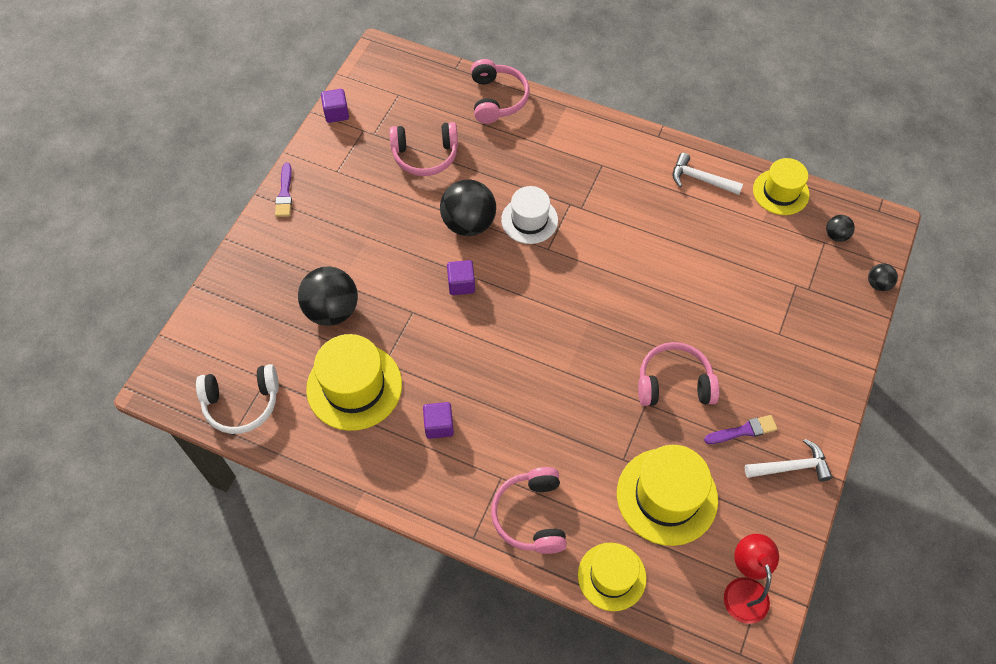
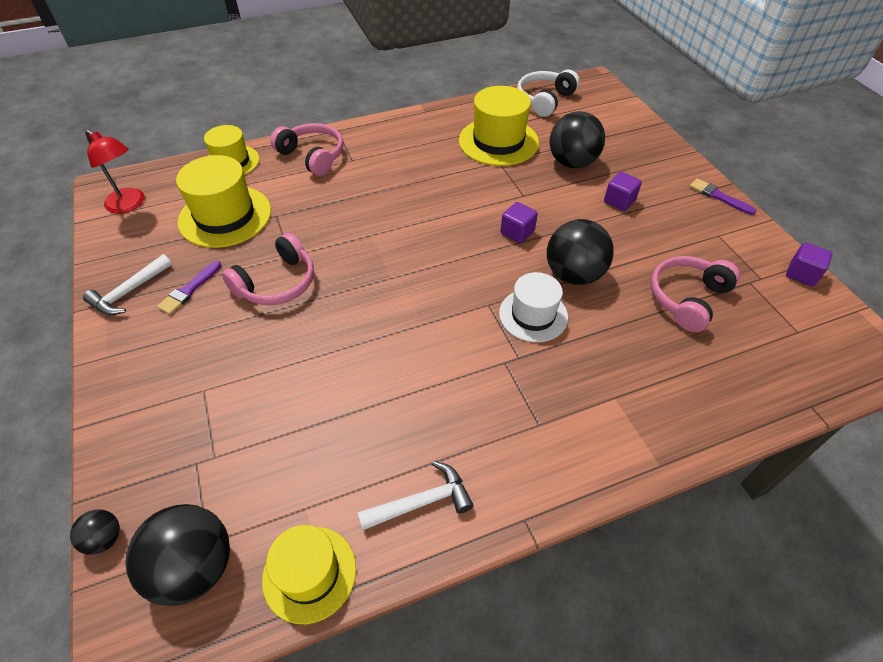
camera: 135 degrees right, 10 degrees down
purple cube [423,402,454,439] -> purple cube moved to [604,172,642,211]
pink headphones [471,59,530,124] -> none
black ball [826,215,855,242] -> black ball [125,504,230,606], size x2.08

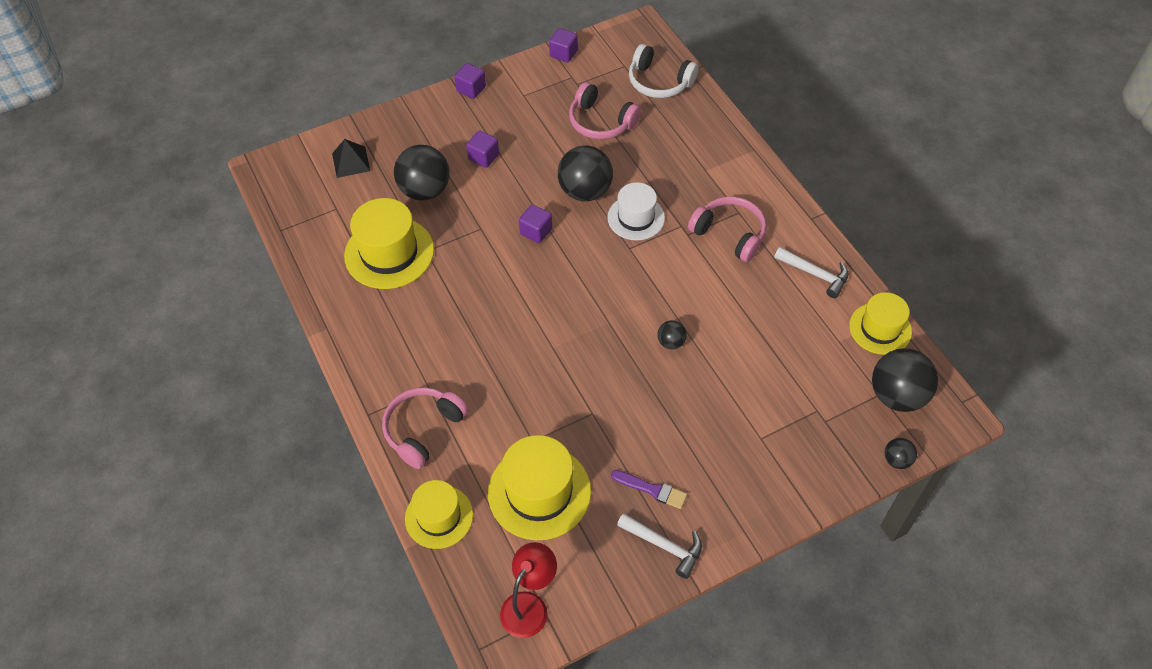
camera: 95 degrees left, 5 degrees up
pink headphones [222,233,314,305] -> pink headphones moved to [688,197,766,262]
white hammer [358,461,474,530] -> white hammer turned 150 degrees clockwise [774,247,848,298]
white headphones [517,70,580,117] -> white headphones moved to [629,44,699,98]
purple brush [690,179,756,215] -> purple cube [454,63,486,99]
none -> black pyramid [332,139,370,178]
none -> black ball [657,320,687,349]

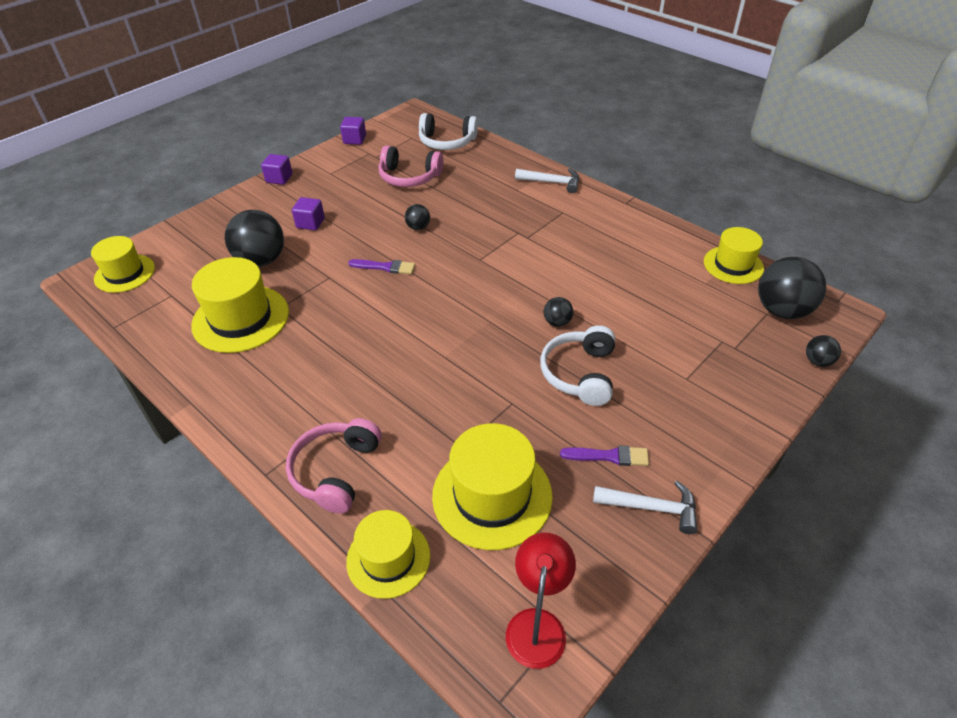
camera: 20 degrees left, 10 degrees down
black pyramid [332,139,370,178] -> none
purple cube [519,204,552,243] -> purple brush [348,259,415,274]
black ball [558,145,613,201] -> black ball [405,204,430,230], size x0.48
white hat [607,182,665,240] -> none
pink headphones [688,197,766,262] -> none
white hammer [774,247,848,298] -> white hammer moved to [515,168,579,193]
none -> yellow hat [91,236,155,293]
none -> white headphones [540,325,615,406]

